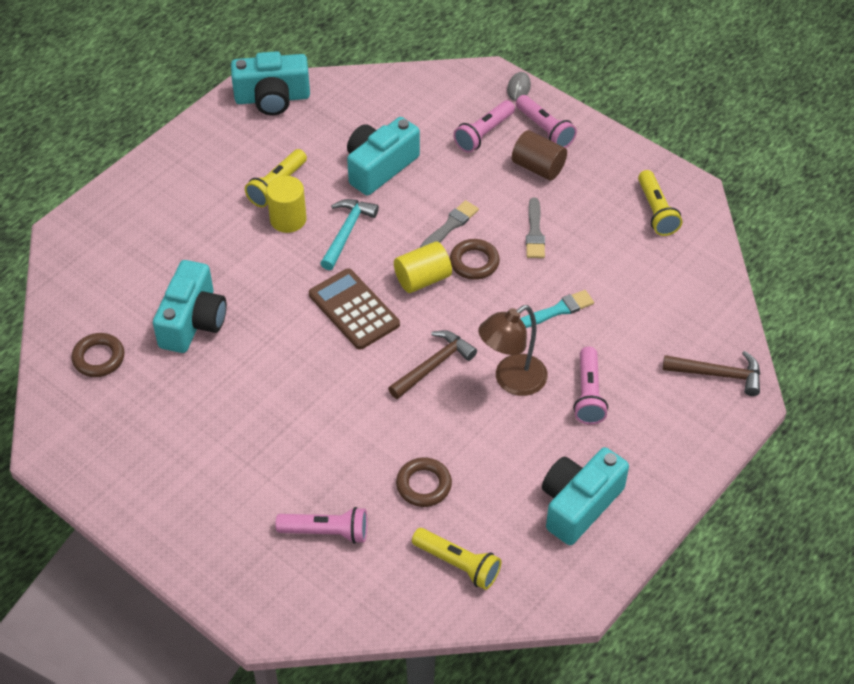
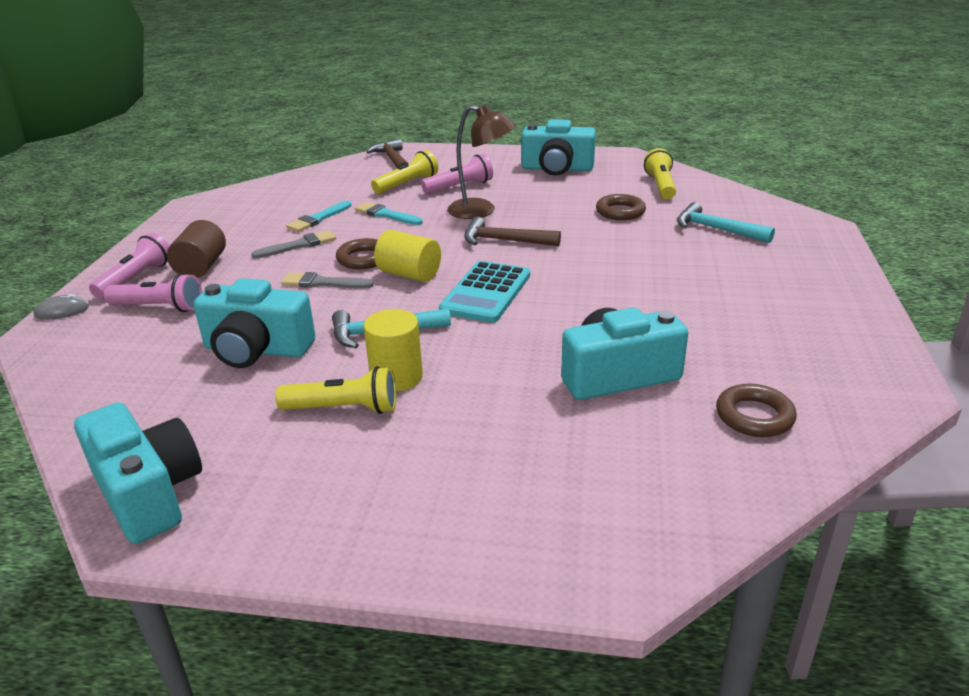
camera: 120 degrees left, 20 degrees down
pink flashlight [275,507,368,544] -> turquoise hammer [677,202,775,243]
brown calculator [309,268,400,350] -> turquoise calculator [439,261,530,323]
yellow flashlight [638,170,682,236] -> yellow flashlight moved to [371,150,438,194]
none -> turquoise brush [286,201,352,232]

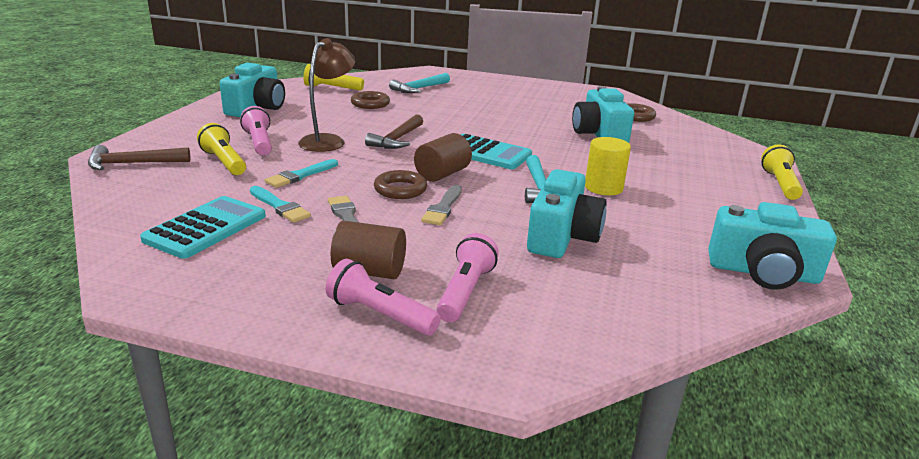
camera: 85 degrees left, 5 degrees down
grey mouse [33,294,89,320] -> none
turquoise camera [74,402,202,544] -> turquoise camera turned 135 degrees counterclockwise [708,202,837,290]
yellow flashlight [275,366,396,414] -> yellow flashlight moved to [761,145,803,200]
yellow cylinder [374,230,441,282] -> brown cylinder [414,133,472,182]
none -> turquoise calculator [140,196,266,259]

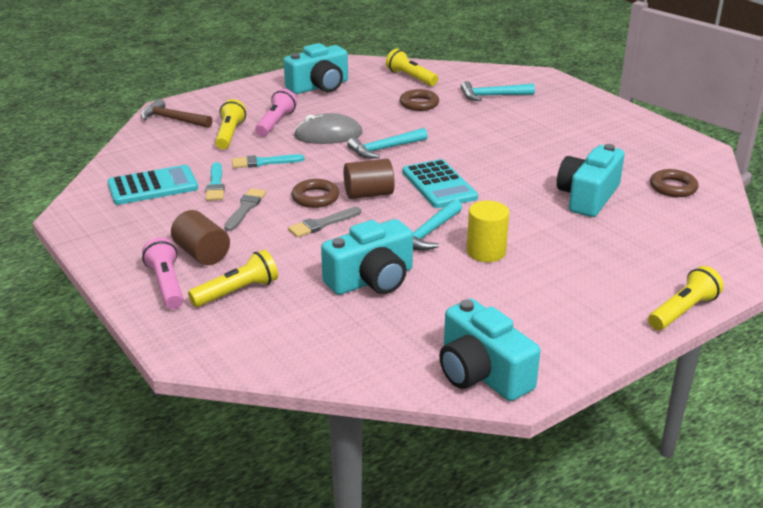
camera: 40 degrees right, 5 degrees up
brown lamp [298,38,355,152] -> grey mouse [294,113,363,144]
brown hammer [365,114,423,149] -> turquoise hammer [347,128,428,159]
pink flashlight [437,233,499,322] -> yellow flashlight [188,250,278,307]

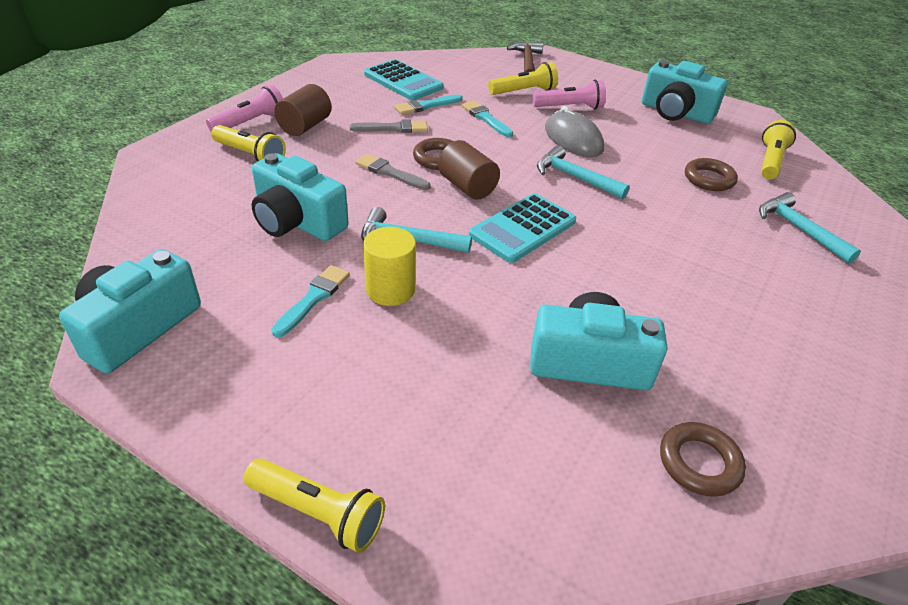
camera: 65 degrees right, 10 degrees up
none -> turquoise brush [271,265,350,337]

